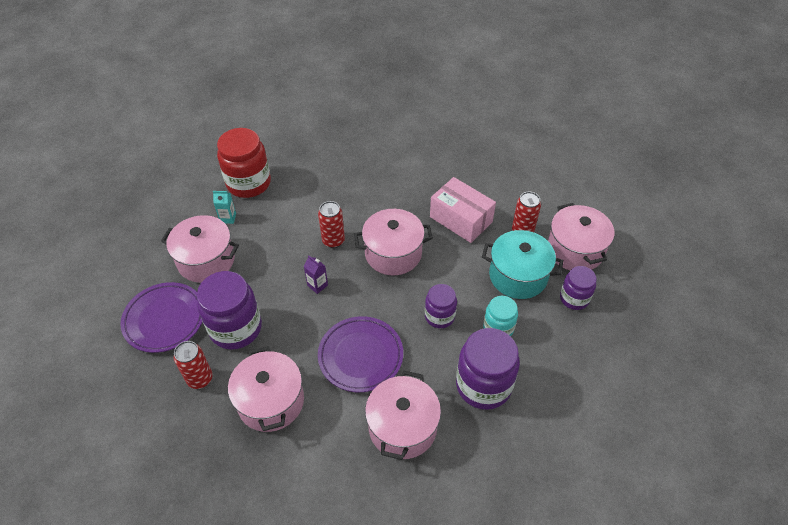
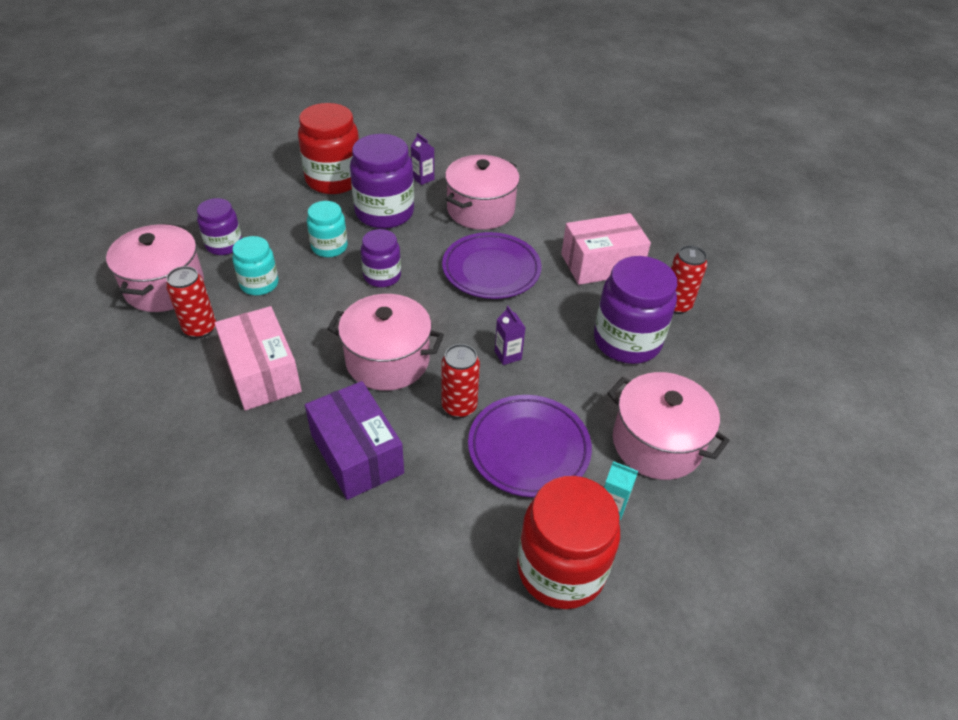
camera: 160 degrees left, 5 degrees down
purple plate [120,282,202,353] -> purple plate moved to [468,395,592,497]
pink pot [228,346,304,432] -> pink box [561,213,651,285]
turquoise pot [482,230,564,299] -> turquoise jar [232,236,279,295]
none -> red jar [298,103,359,194]
none -> purple box [305,381,404,500]
none -> purple carton [411,133,434,185]

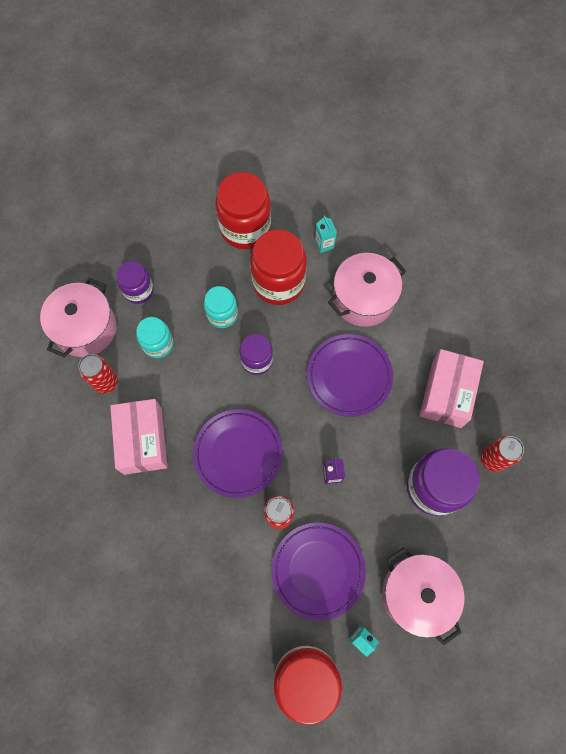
camera: 20 degrees right, 25 degrees up
purple box [305,381,404,500] -> none
pink pot [327,294,444,391] -> purple plate [193,409,282,498]
purple jar [350,134,414,229] -> red jar [250,229,307,305]
purple carton [411,133,434,185] -> turquoise carton [315,215,337,253]
pink box [561,213,651,285] -> pink box turned 75 degrees counterclockwise [420,349,484,428]

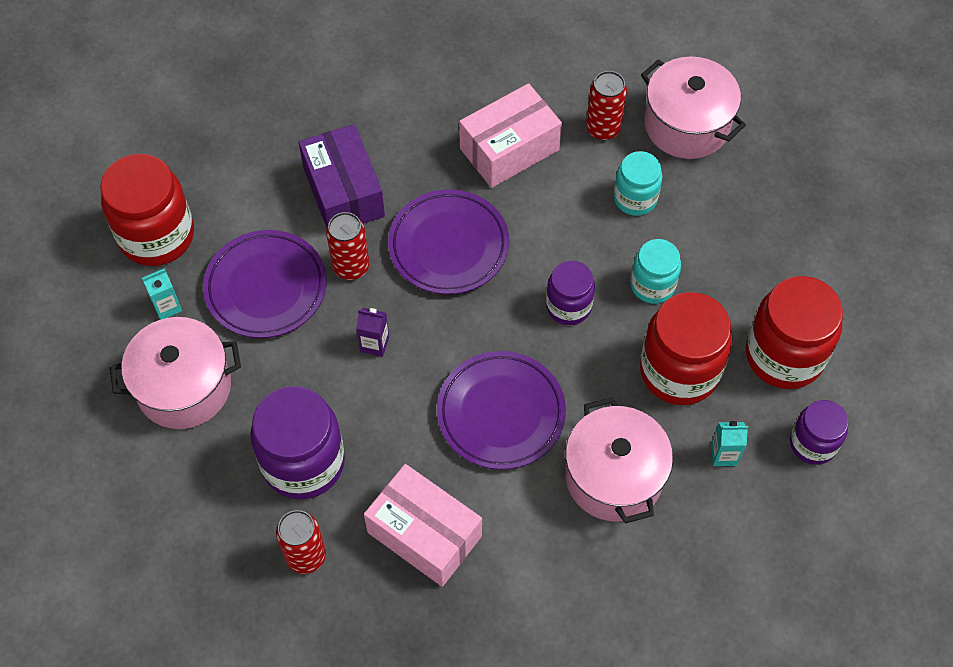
camera: 110 degrees right, 10 degrees down
pink box [110,399,168,475] -> pink box turned 45 degrees counterclockwise [459,83,562,188]
purple jar [116,261,154,304] -> purple jar moved to [790,400,849,465]
none -> purple box [299,124,385,228]

